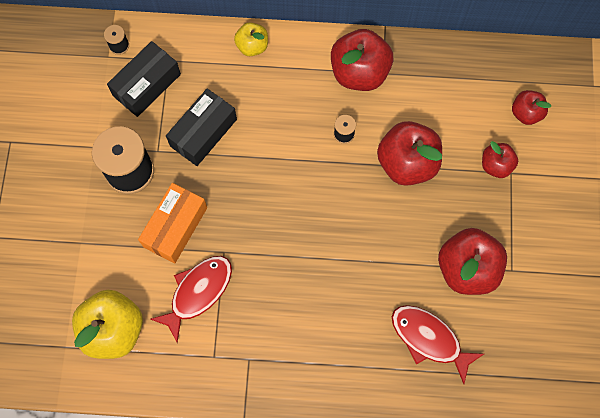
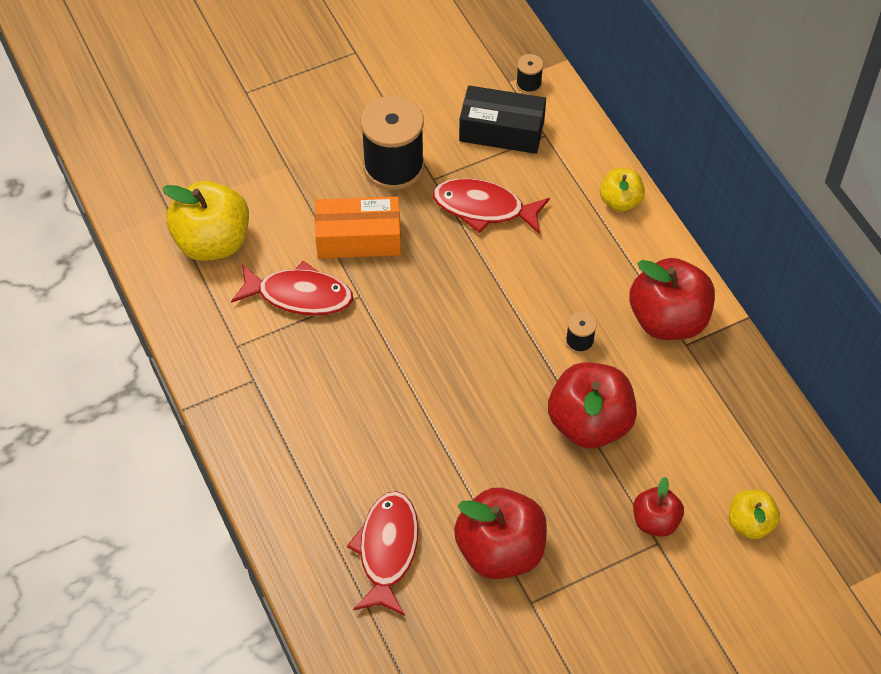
camera: 60 degrees right, 15 degrees down
black box [166,88,237,166] -> red fish [433,178,550,234]
red apple [512,90,551,125] -> yellow apple [729,490,780,539]

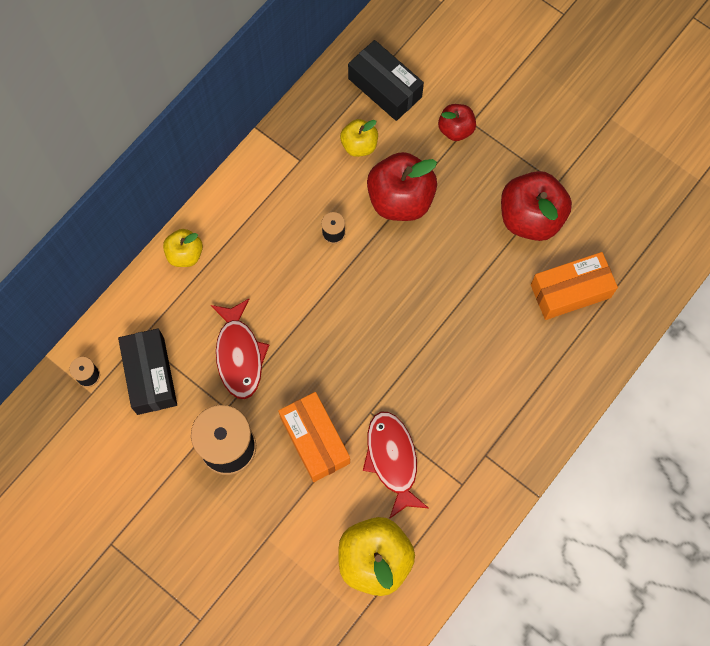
camera: 115 degrees left, 15 degrees up
red fish [347,491,419,616] -> orange box [531,252,618,320]
red apple [629,258,715,340] -> none
yellow apple [729,490,780,539] -> yellow apple moved to [340,119,378,157]
none -> black box [348,40,424,121]

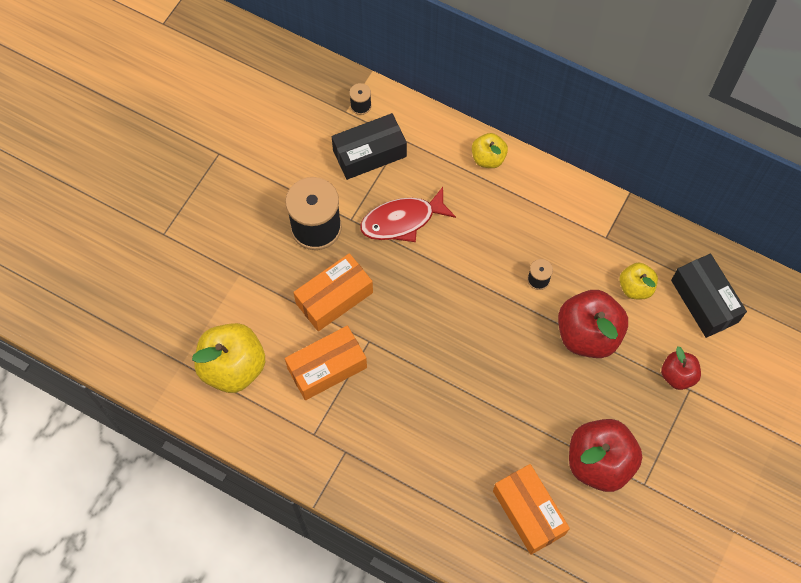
camera: 80 degrees right, 5 degrees down
black box [348,40,424,121] -> black box turned 60 degrees counterclockwise [671,254,747,338]
red fish [363,412,428,519] -> orange box [285,326,367,400]

